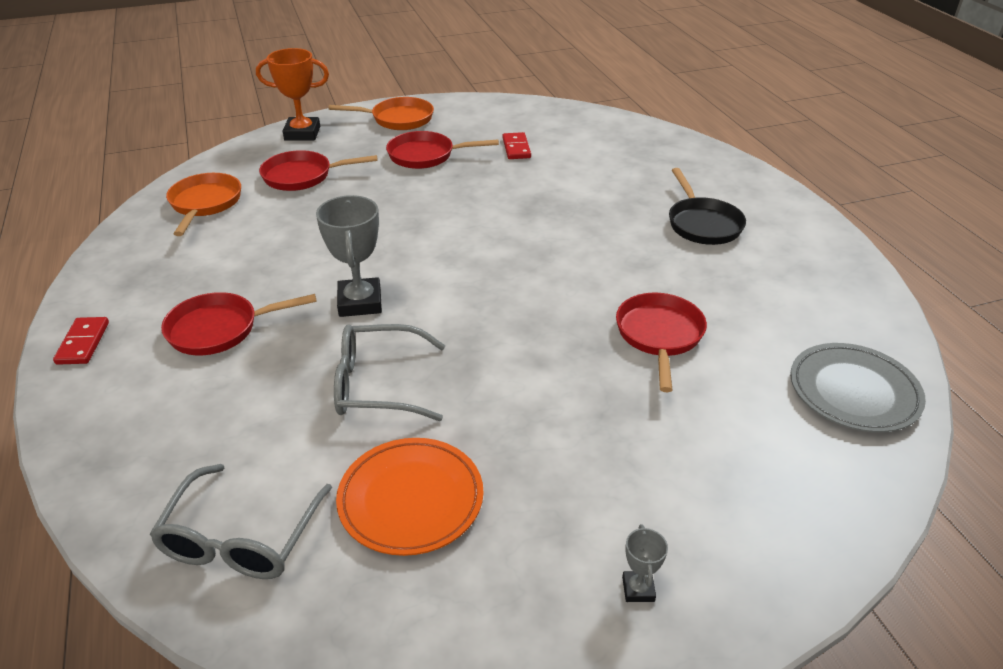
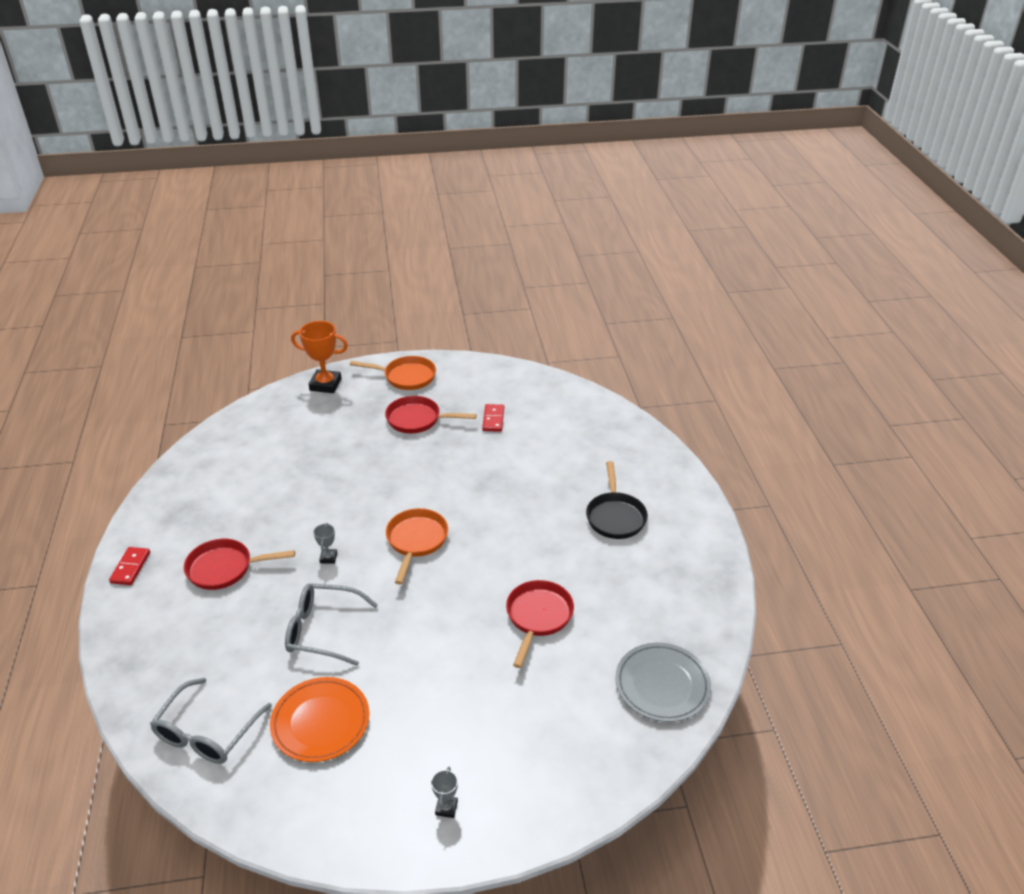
camera: 10 degrees right, 0 degrees up
orange pan [166,173,241,236] -> orange pan moved to [386,508,448,584]
red pan [259,150,378,191] -> none
grey trophy [316,195,382,317] -> grey trophy [313,523,337,564], size x0.48

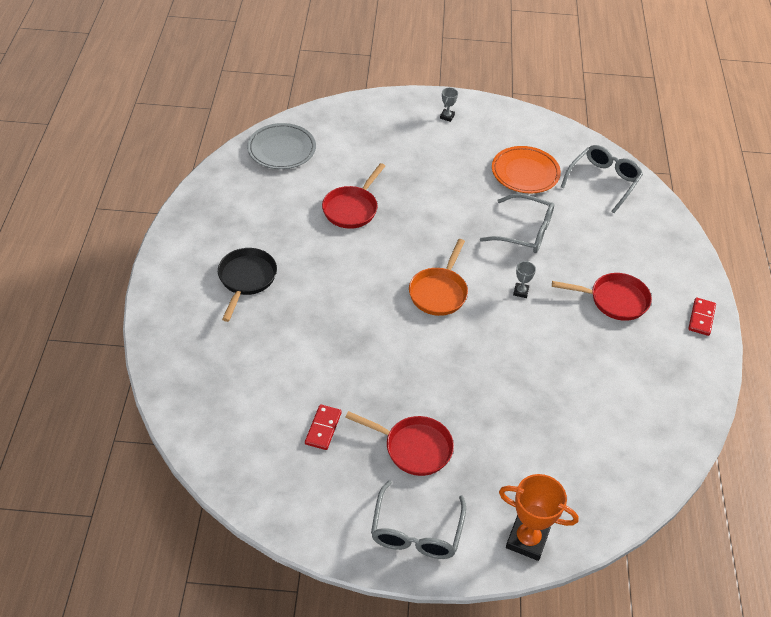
camera: 170 degrees left, 10 degrees up
orange pan [350,356,436,390] -> grey glasses [371,480,466,559]

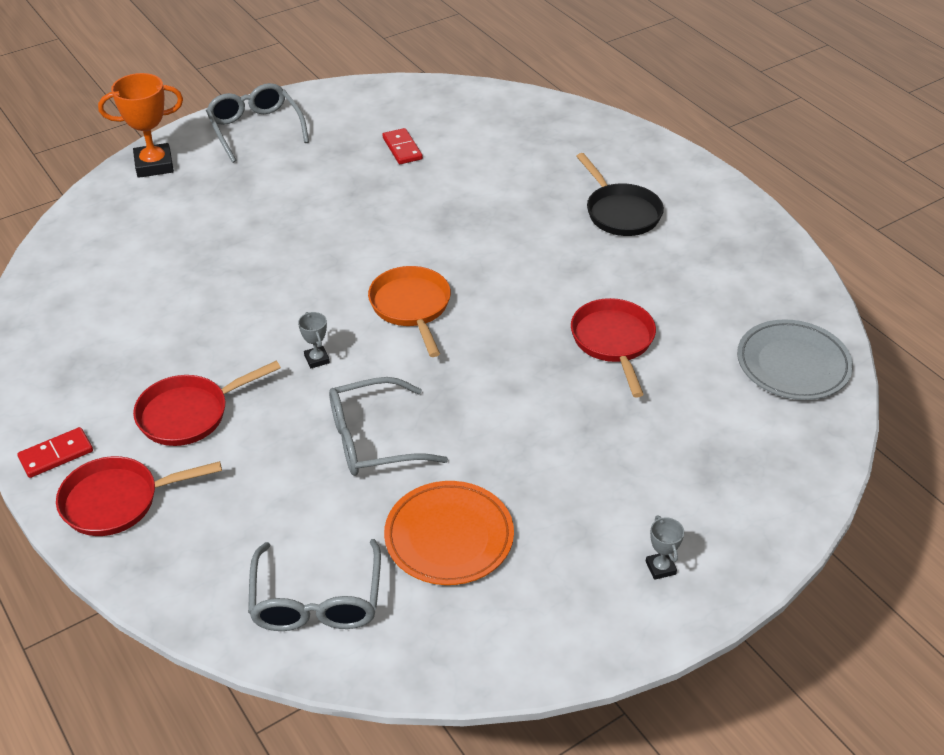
camera: 145 degrees right, 5 degrees down
red pan [345,411,454,476] -> red pan moved to [56,456,222,536]
red domino [688,298,716,336] -> red domino turned 75 degrees clockwise [17,427,93,478]

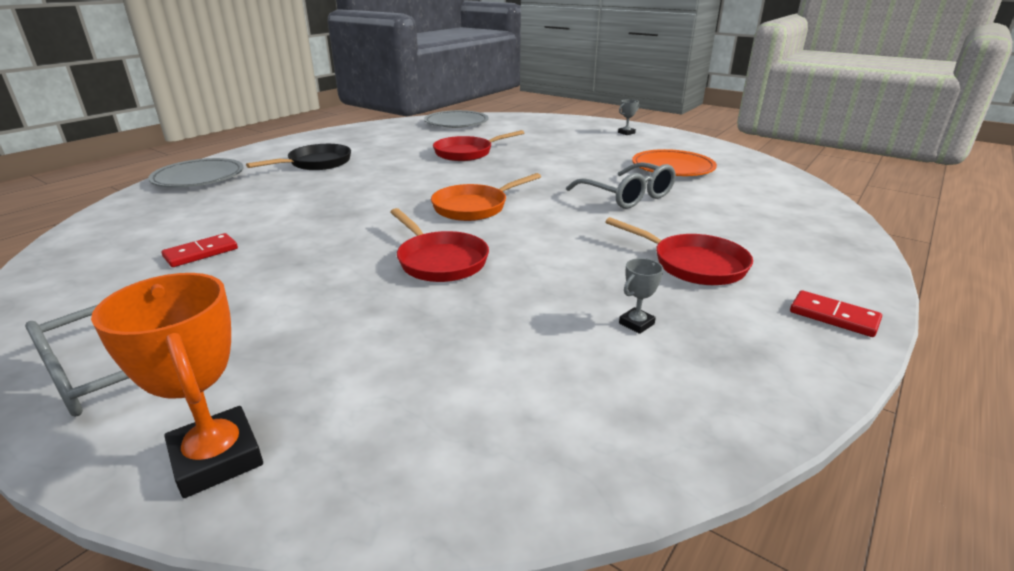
camera: 110 degrees left, 15 degrees down
red pan [56,456,222,536] -> red pan moved to [390,208,489,282]
grey glasses [248,539,381,631] -> none
grey trophy [298,312,330,368] -> grey trophy moved to [619,258,663,334]
none -> grey plate [148,158,244,187]

